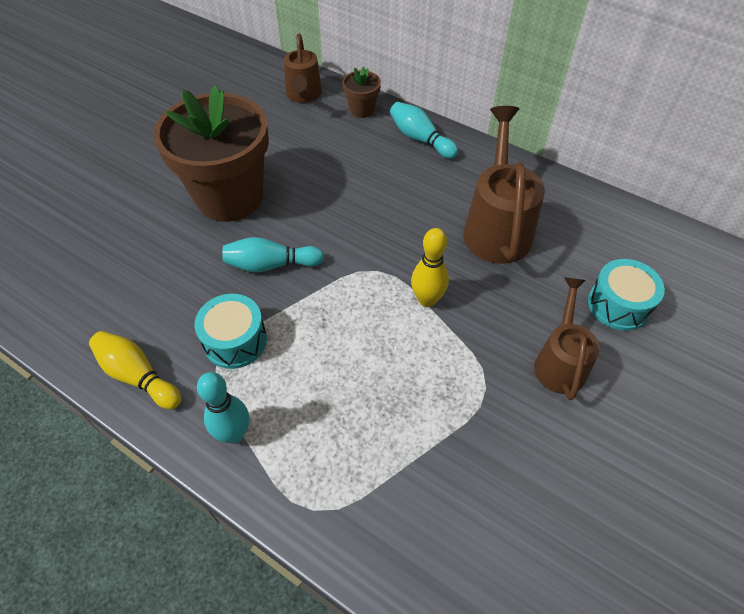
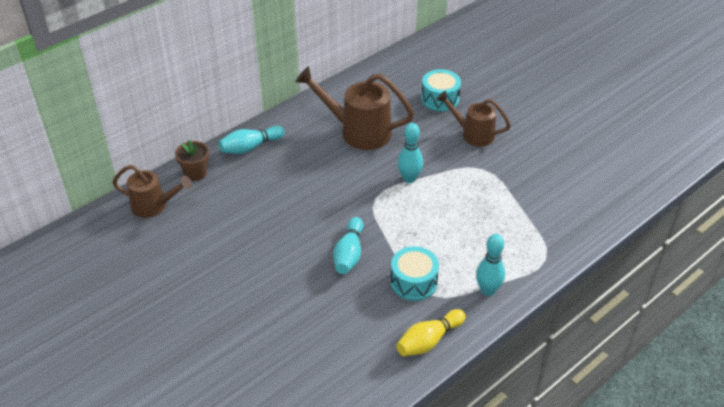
camera: 75 degrees left, 10 degrees down
brown flower pot [154,85,269,222] -> none
yellow bowling pin [411,228,449,307] -> turquoise bowling pin [398,123,423,183]

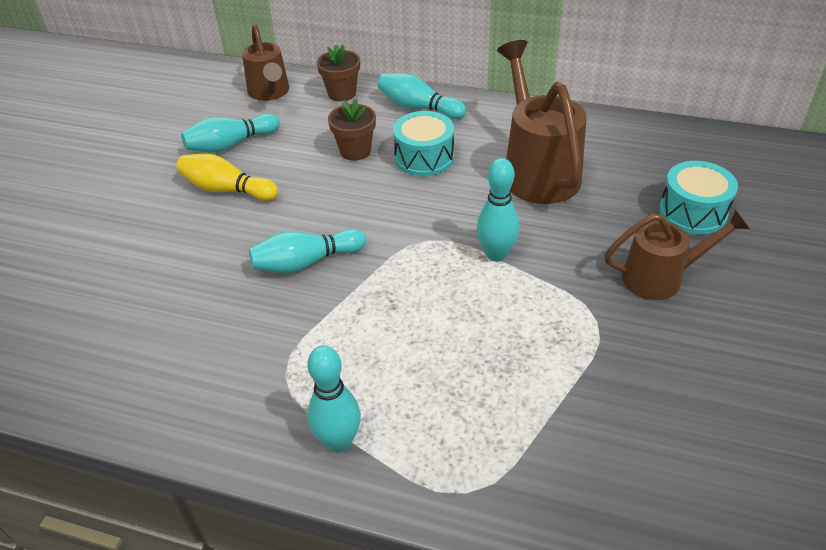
camera: 60 degrees right, 0 degrees up
turquoise drum [391,246,439,301] -> turquoise drum moved to [393,111,454,176]
yellow bowling pin [396,309,466,356] -> yellow bowling pin moved to [177,154,278,201]
brown watering can [436,91,511,147] -> brown watering can turned 90 degrees clockwise [605,209,750,300]
none -> turquoise bowling pin [181,114,280,153]
none -> brown flower pot [328,99,376,161]

